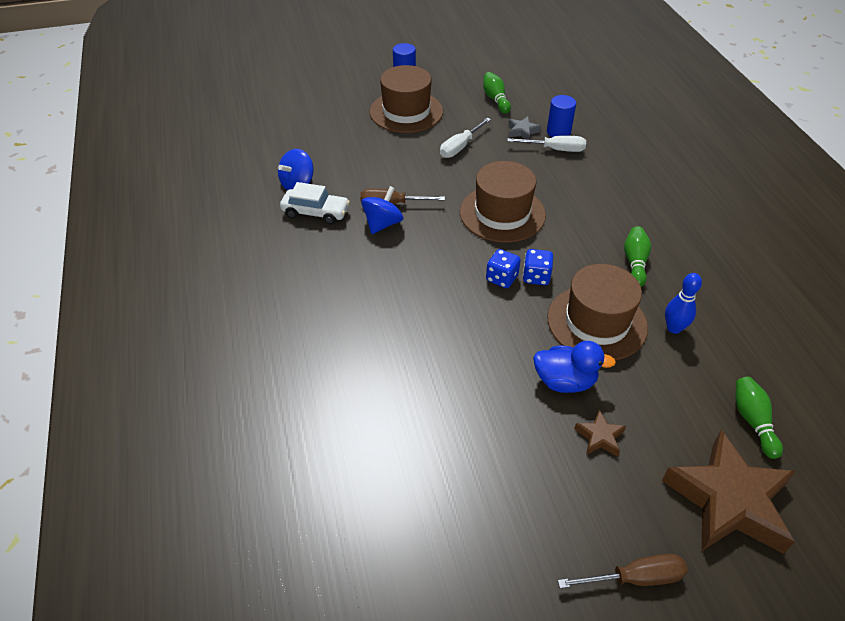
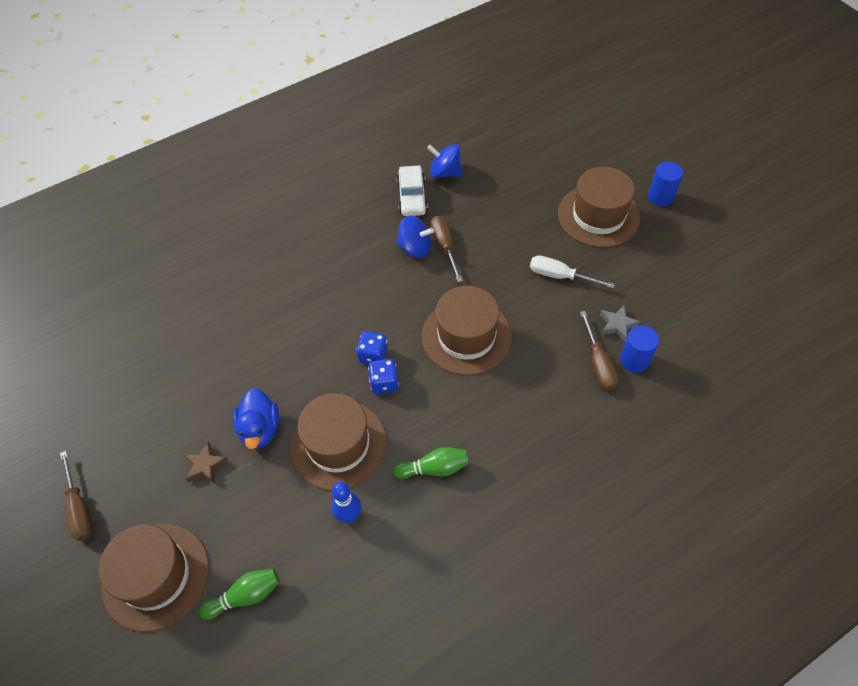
camera: 75 degrees right, 10 degrees up
green bowling pin [483,72,511,114] -> none
white screwdriver [507,135,586,152] -> brown screwdriver [580,311,618,390]
brown star [662,430,796,554] -> brown hat [99,524,209,632]

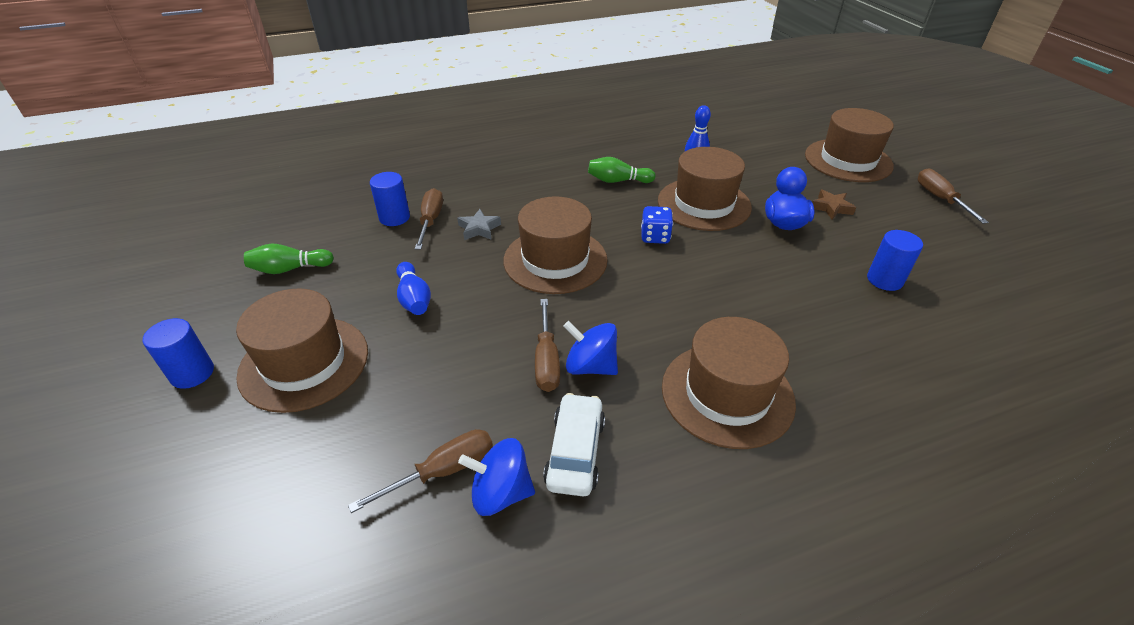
camera: 170 degrees left, 15 degrees down
green bowling pin [199,569,280,620] -> green bowling pin moved to [244,243,334,274]
blue dice [356,331,388,365] -> none
blue spinning top [427,144,462,178] -> blue spinning top turned 150 degrees clockwise [458,438,535,516]
white screwdriver [530,255,615,288] -> blue bowling pin [396,262,431,315]
grey star [600,305,640,342] -> grey star moved to [457,209,501,240]
none -> brown screwdriver [348,429,493,513]
none -> brown hat [662,317,796,449]
none -> blue cylinder [867,230,923,291]

